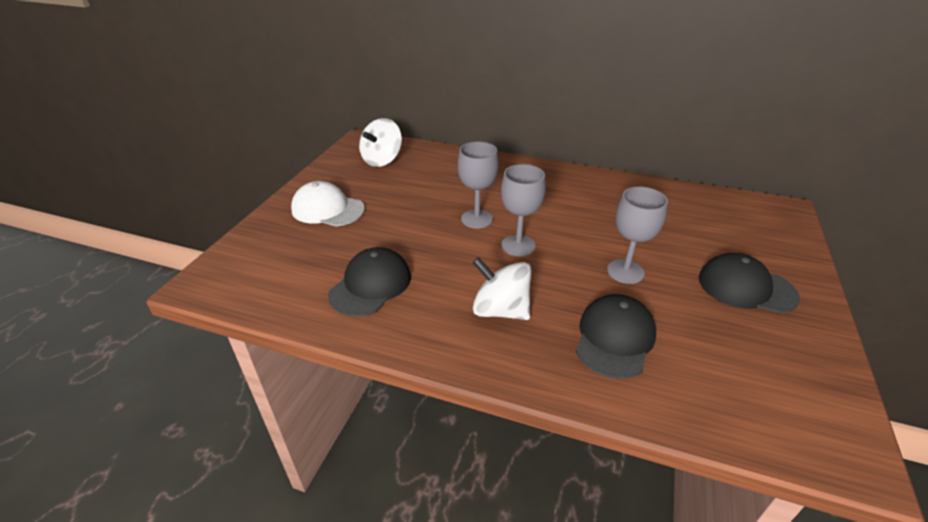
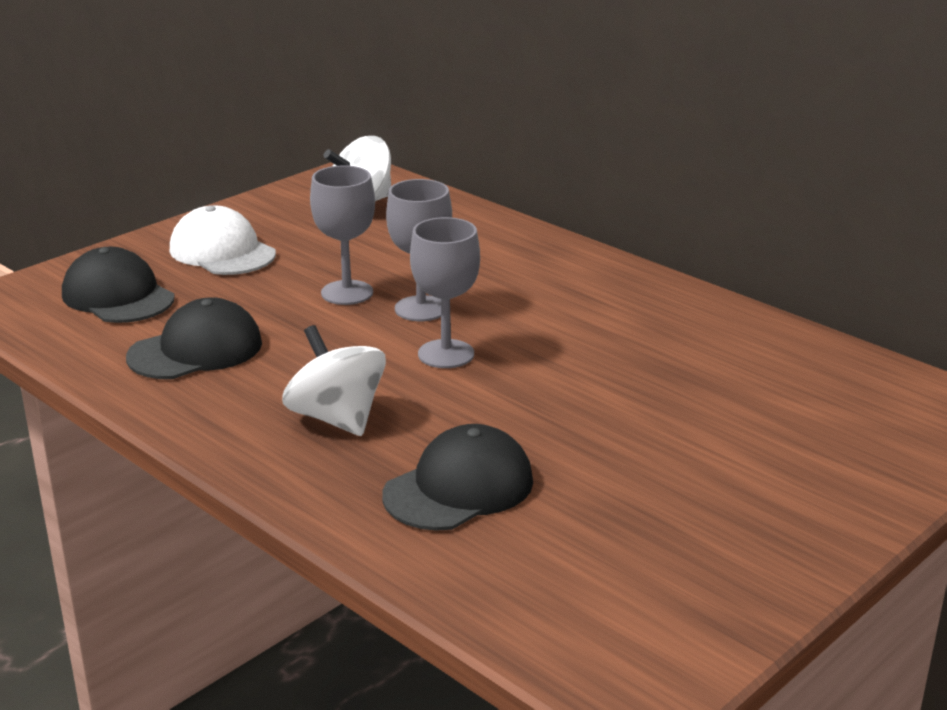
camera: 25 degrees right, 10 degrees down
grey goblet [607,186,668,284] -> grey goblet moved to [310,166,375,305]
black cap [699,253,800,314] -> black cap moved to [62,247,175,323]

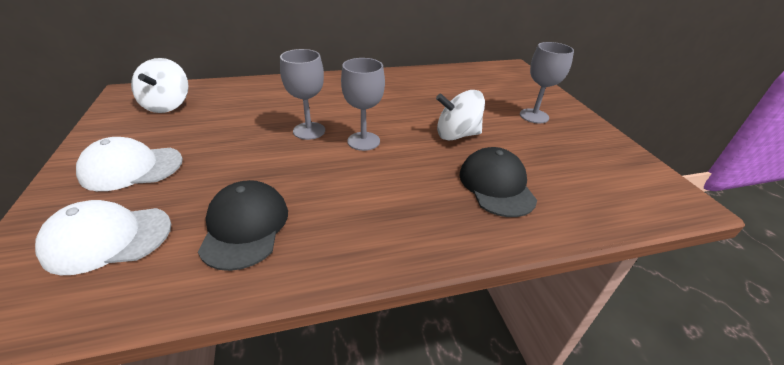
camera: 60 degrees left, 10 degrees up
black cap [62,247,175,323] -> white cap [35,200,171,275]
white spinning top [282,325,386,436] -> white spinning top moved to [436,90,485,141]
grey goblet [310,166,375,305] -> grey goblet moved to [520,42,574,123]

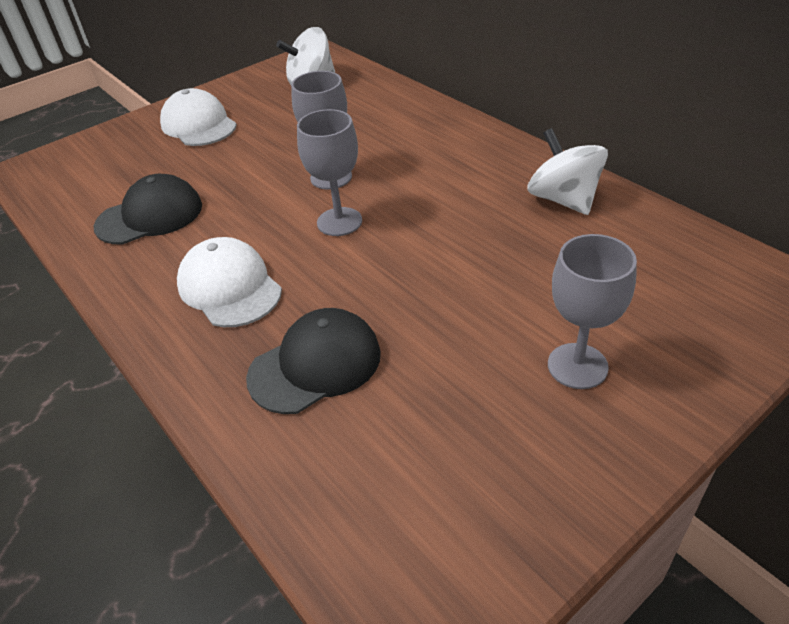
camera: 70 degrees right, 5 degrees up
white cap [35,200,171,275] -> white cap moved to [177,237,282,327]
white spinning top [436,90,485,141] -> white spinning top moved to [527,128,608,215]

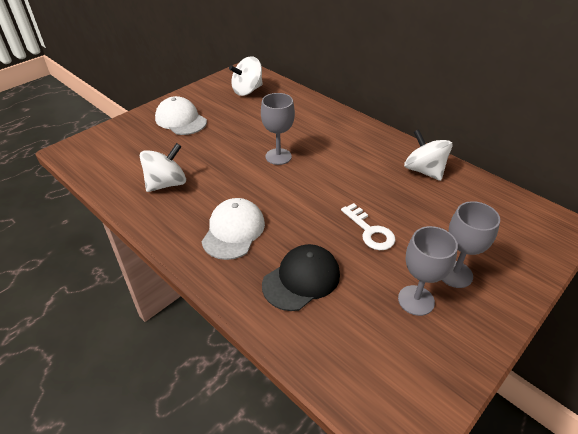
camera: 10 degrees left, 0 degrees up
black cap [94,174,202,245] -> white spinning top [140,143,186,192]
white cap [177,237,282,327] -> white cap turned 60 degrees clockwise [202,198,265,260]
grey goblet [297,109,362,236] -> grey goblet moved to [398,226,458,316]
none -> white key [341,203,396,250]

